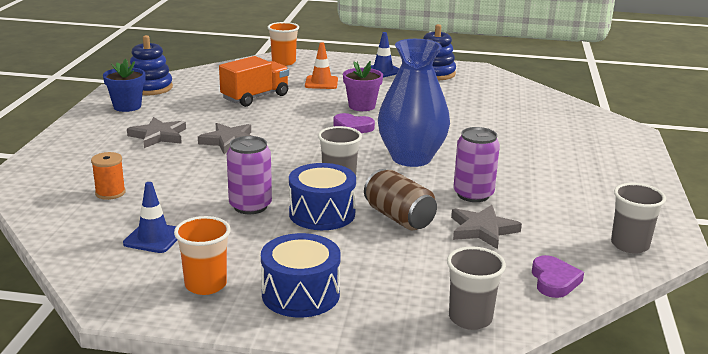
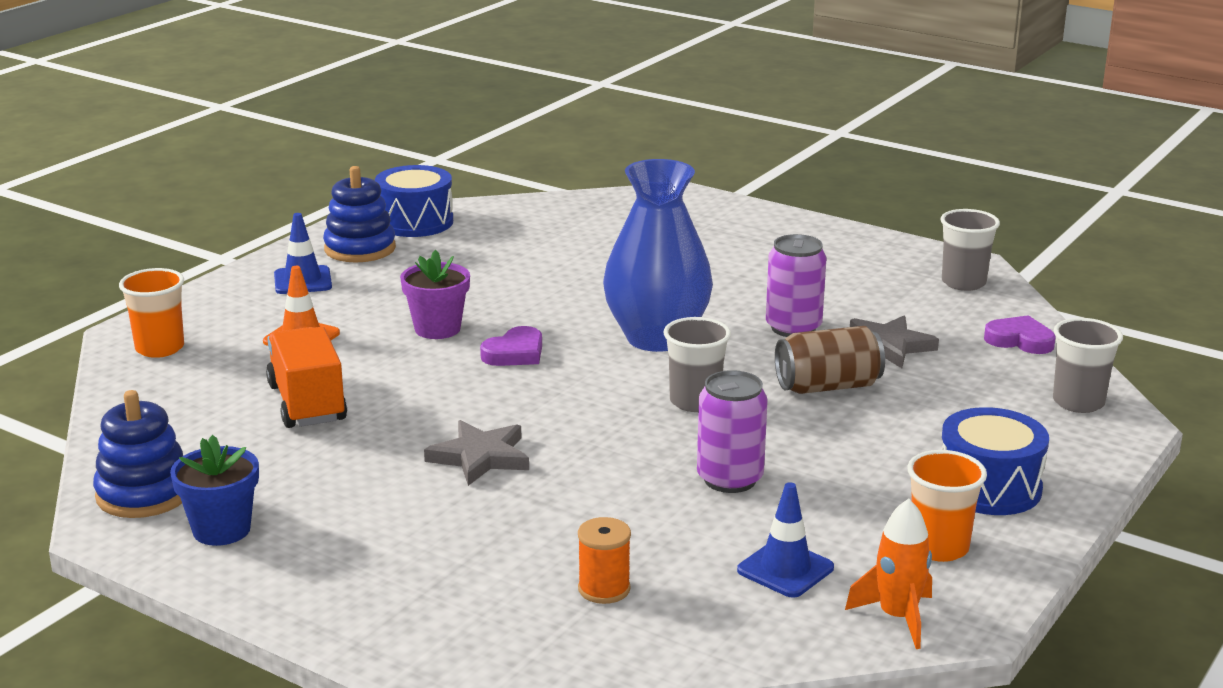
camera: 65 degrees left, 0 degrees up
grey star [127,117,186,148] -> none
blue drum [289,163,356,230] -> blue drum moved to [375,165,453,237]
none -> orange rocket [845,499,932,649]

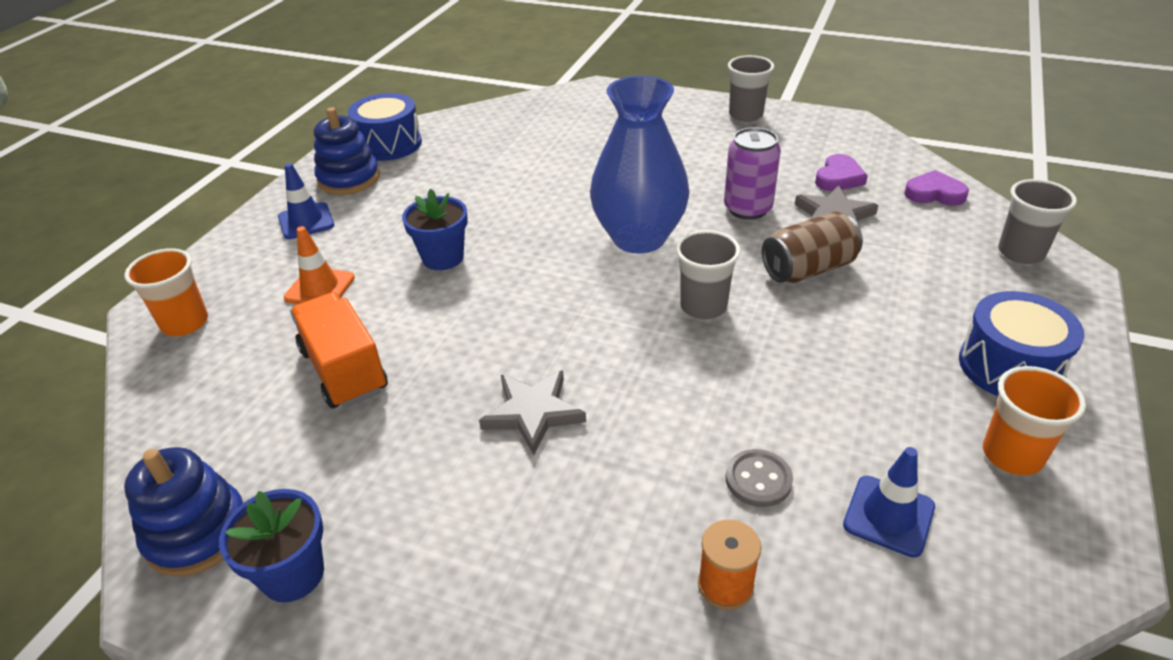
camera: 10 degrees left, 15 degrees up
purple flower pot [400,250,470,339] -> blue flower pot [402,189,468,270]
purple heart [480,326,542,366] -> purple heart moved to [815,154,868,191]
purple can [697,370,768,493] -> none
orange rocket [845,499,932,649] -> none
grey cup [941,209,1000,291] -> grey cup moved to [728,55,774,122]
none -> grey button [726,449,793,507]

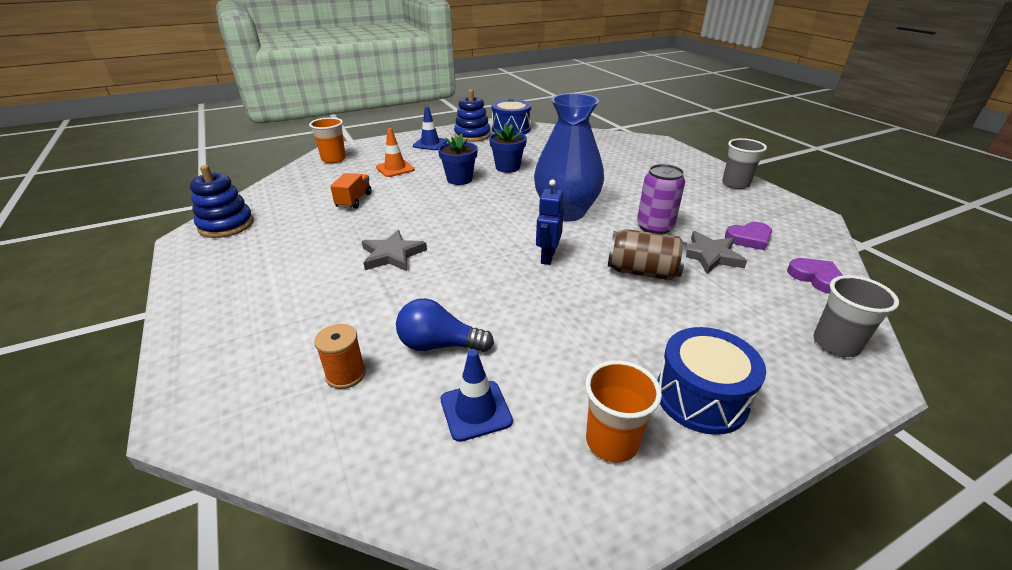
camera: 40 degrees right, 5 degrees down
blue flower pot [219,489,324,602] -> blue flower pot moved to [489,123,527,173]
orange truck [290,292,388,408] -> orange truck [330,173,372,209], size x0.65
grey cup [676,230,740,319] -> blue robot [536,180,564,265]
grey button [726,449,793,507] -> blue light bulb [396,298,494,352]

